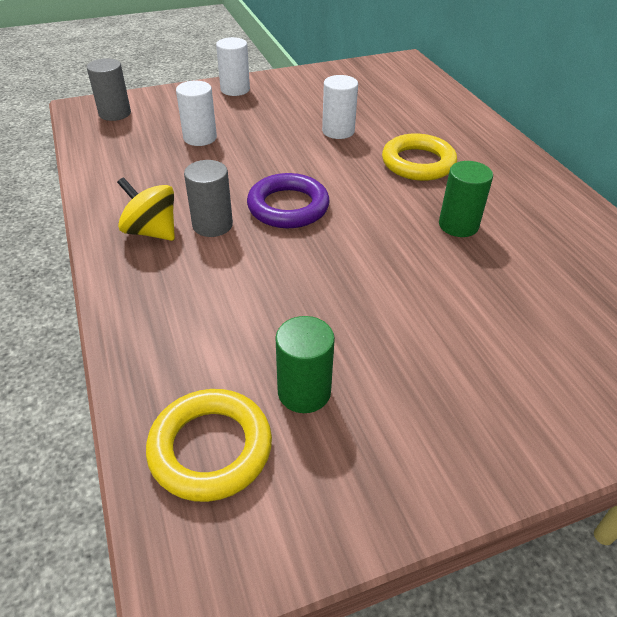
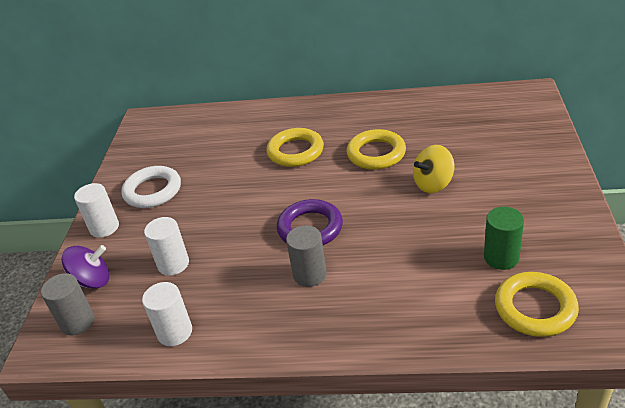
camera: 60 degrees left, 5 degrees down
yellow spinning top [117,177,175,241] -> yellow spinning top moved to [413,145,455,193]
white cylinder [322,75,358,139] -> white cylinder moved to [142,282,192,346]
green cylinder [439,161,493,237] -> yellow ring [346,129,406,170]
none -> purple spinning top [61,245,110,289]
none -> white ring [121,166,181,208]

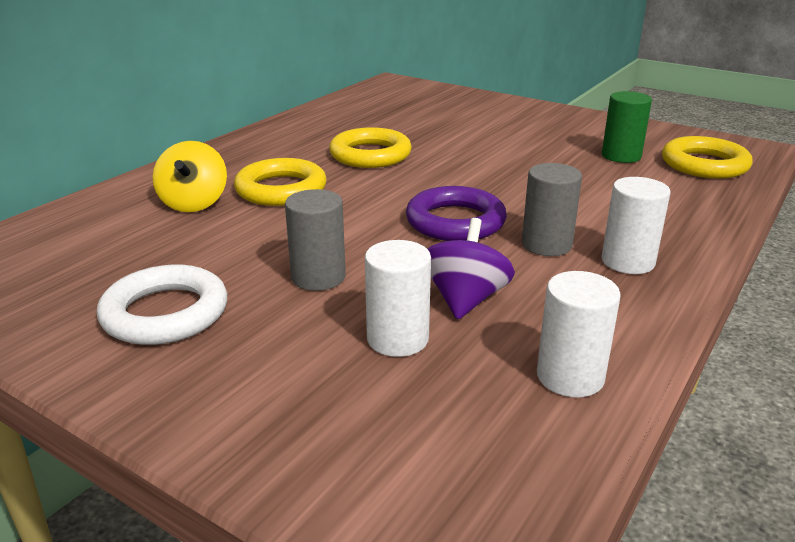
camera: 65 degrees left, 10 degrees down
grey cylinder [41,273,95,335] -> grey cylinder moved to [285,189,346,291]
purple spinning top [61,245,110,289] -> purple spinning top moved to [427,218,515,320]
white cylinder [74,183,119,238] -> white cylinder moved to [601,177,671,274]
yellow spinning top [413,145,455,193] -> yellow spinning top moved to [153,141,227,212]

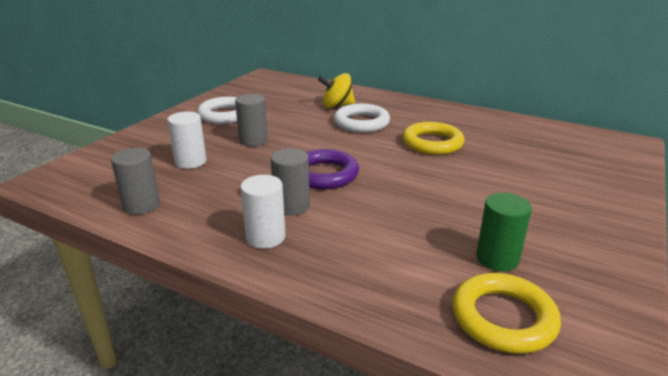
camera: 85 degrees right, 0 degrees up
yellow ring [234,158,327,206] -> white ring [334,104,390,133]
purple spinning top [427,218,515,320] -> none
white cylinder [537,271,621,398] -> grey cylinder [111,148,160,215]

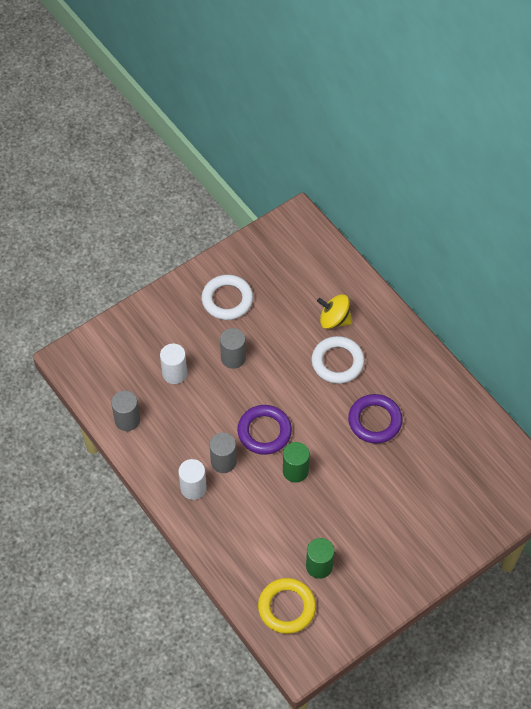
camera: 25 degrees right, 30 degrees up
yellow ring [402,122,464,155] -> purple ring [348,394,403,444]
none -> green cylinder [283,442,310,483]

